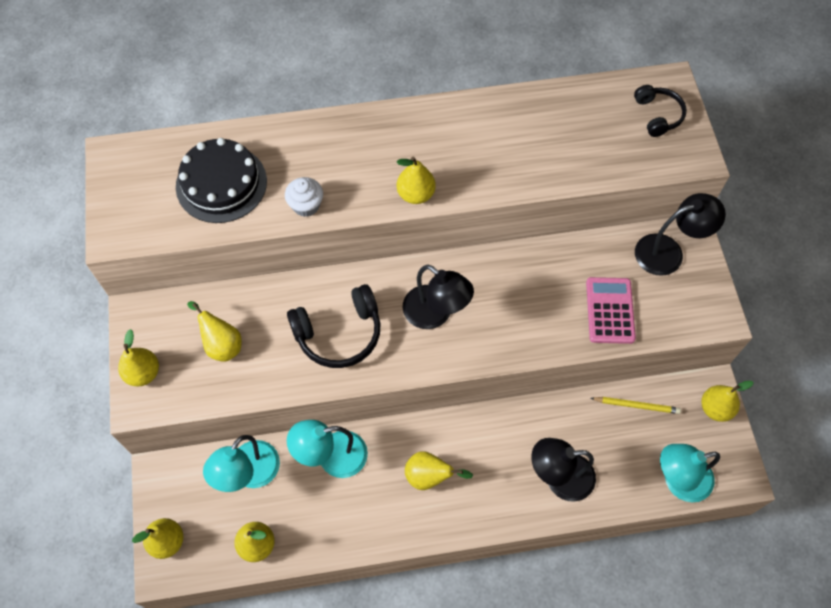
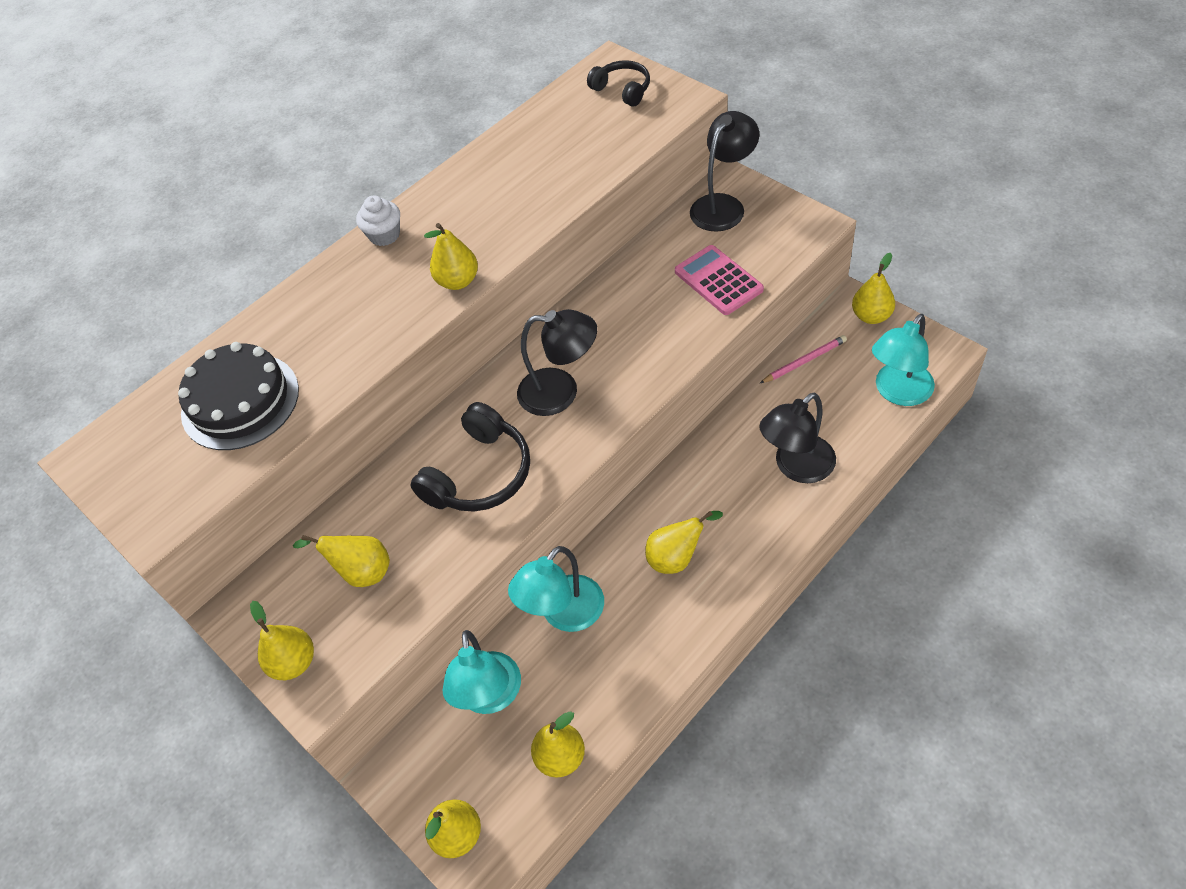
camera: 30 degrees left, 10 degrees down
white cupcake [285,177,323,217] -> white cupcake moved to [356,196,400,246]
yellow pencil [591,397,681,414] -> pink pencil [760,335,847,383]

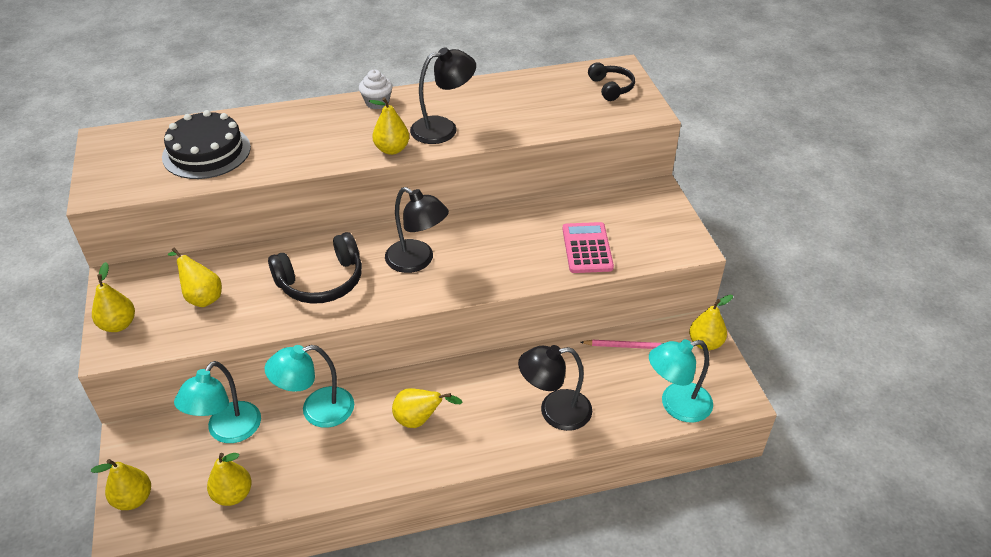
camera: 25 degrees right, 10 degrees down
black lamp [690,111,759,232] -> black lamp moved to [410,47,476,144]

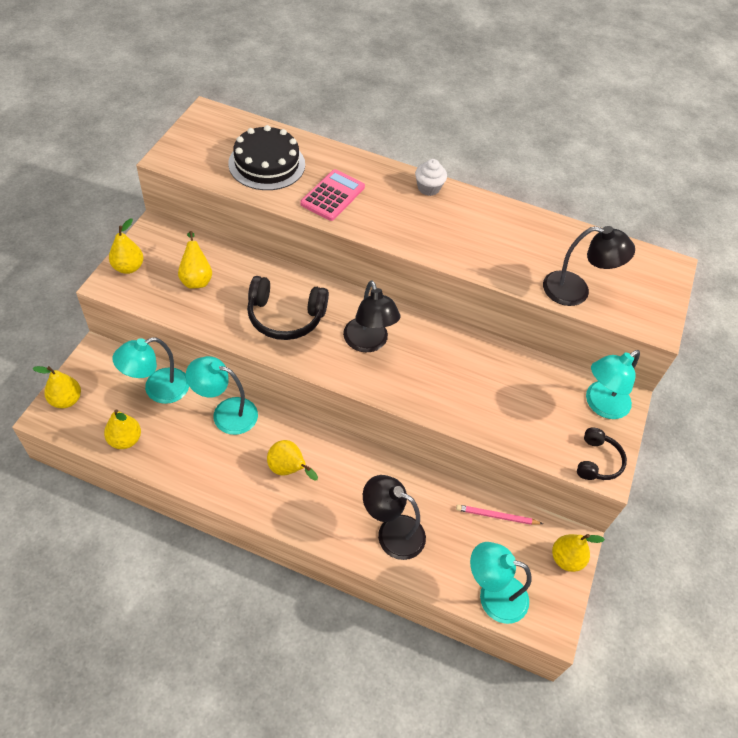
camera: 30 degrees right, 10 degrees up
yellow pear [369,97,409,155] -> none
black lamp [410,47,476,144] -> black lamp moved to [543,226,635,306]
pink calculator [562,222,614,273] -> pink calculator moved to [301,169,365,221]
pink pencil [580,340,663,349] -> pink pencil turned 150 degrees clockwise [456,505,543,525]
black headphones [588,62,635,101] -> black headphones moved to [577,427,627,480]
none -> turquoise lamp [586,350,640,419]

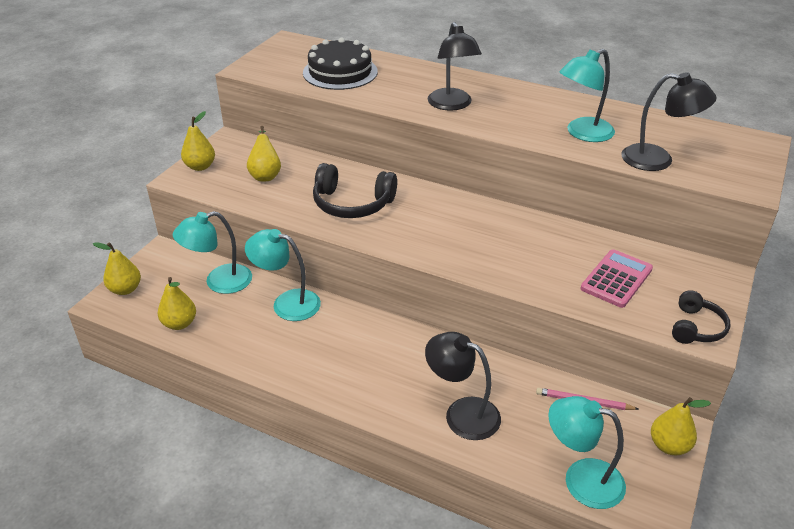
camera: 10 degrees right, 15 degrees down
yellow pear [267,440,318,481] -> none
pink calculator [301,169,365,221] -> pink calculator moved to [580,249,653,308]
black lamp [343,280,400,353] -> black lamp moved to [428,22,482,111]
white cupcake [415,159,447,196] -> none
turquoise lamp [586,350,640,419] -> turquoise lamp moved to [560,49,615,142]

